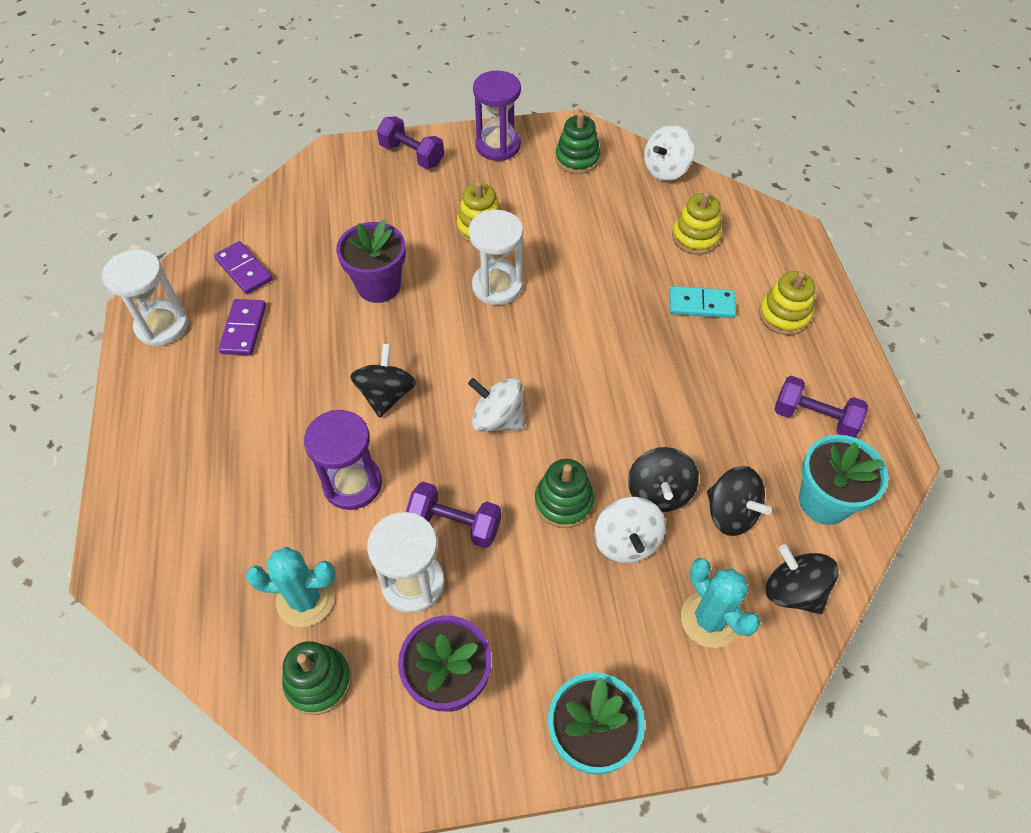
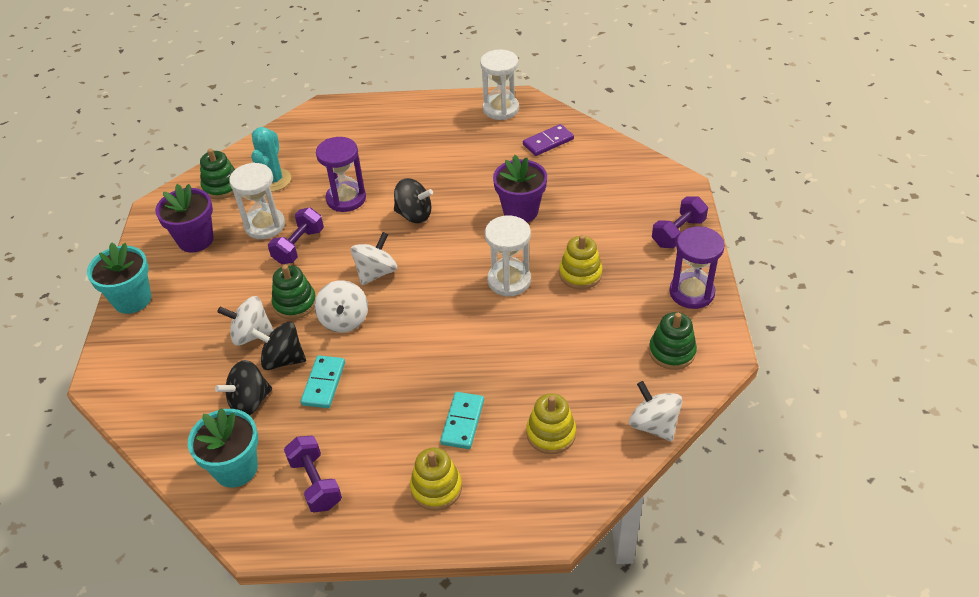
camera: 100 degrees right, 10 degrees down
purple domino [219,299,266,355] -> none
turquoise cactus [681,558,761,648] -> none
black spinning top [766,544,839,614] -> none
purple dumbbell [774,376,868,438] -> purple dumbbell turned 60 degrees counterclockwise [284,436,342,512]
none -> turquoise domino [301,355,345,408]
none -> white spinning top [315,280,368,333]

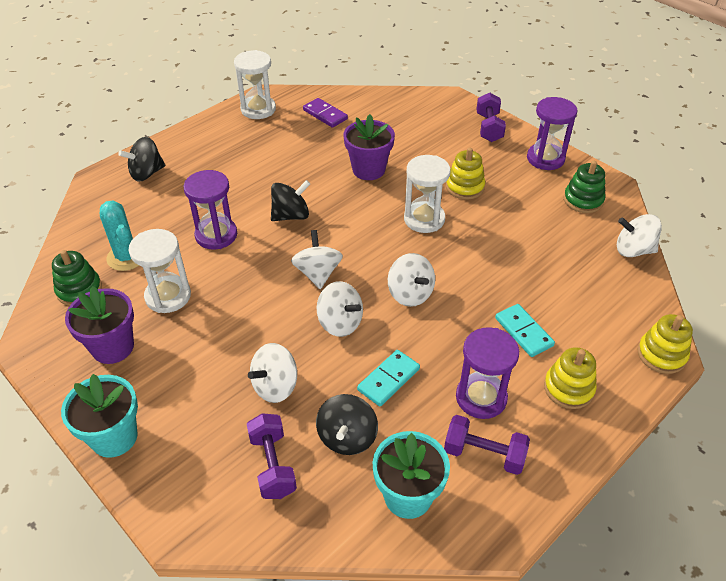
camera: 45 degrees left, 0 degrees up
black spinning top [250,322,306,370] -> black spinning top moved to [118,137,165,182]
purple dumbbell [268,207,324,264] -> purple dumbbell moved to [247,413,297,499]
green stacking toy [272,265,316,319] -> none
turquoise domino [301,355,345,408] -> turquoise domino turned 75 degrees clockwise [357,350,420,406]
purple domino [523,124,574,156] -> purple domino turned 60 degrees counterclockwise [303,98,348,128]
yellow stacking toy [526,393,576,454] -> yellow stacking toy moved to [638,314,693,374]
none -> white spinning top [388,253,435,307]
none -> purple hourglass [456,327,519,419]

